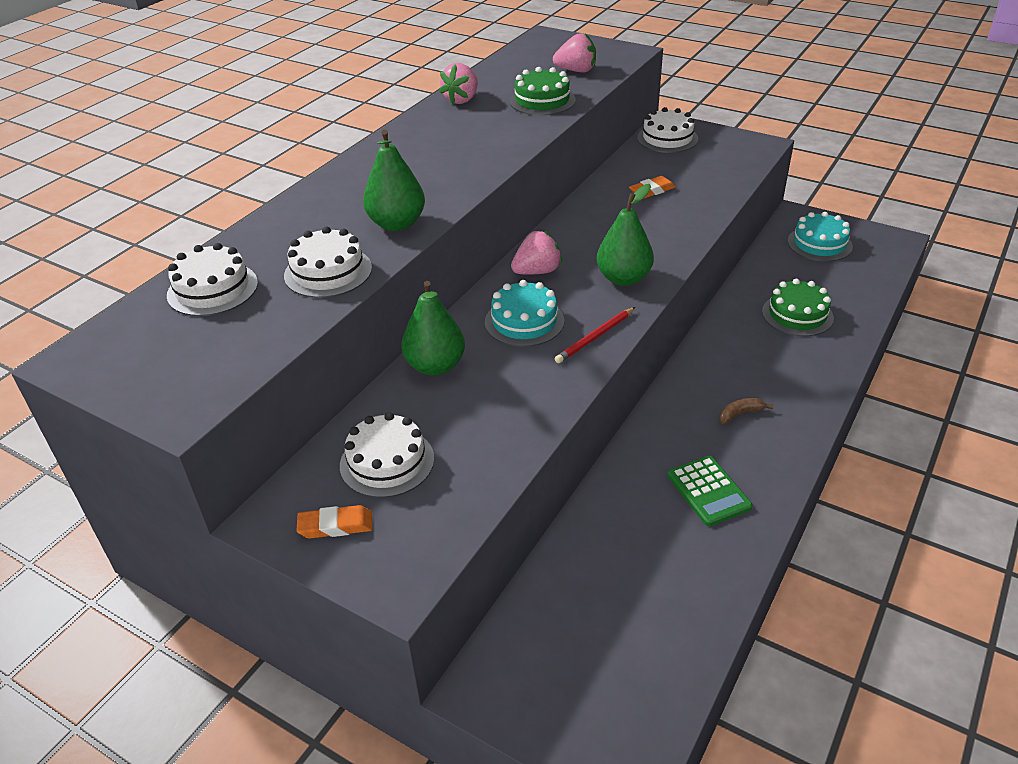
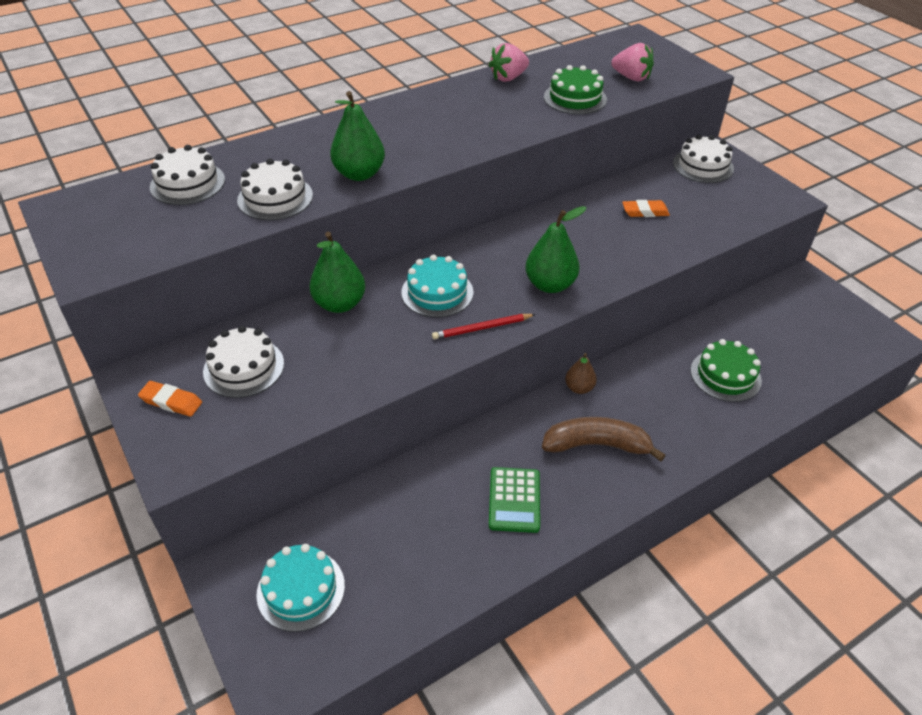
camera: 25 degrees right, 5 degrees up
pink strawberry [511,230,562,275] -> none
brown banana [719,398,774,424] -> brown banana [542,417,666,461], size x2.09
turquoise cake [788,212,853,262] -> turquoise cake moved to [256,544,345,632]
none -> brown pear [565,353,597,394]

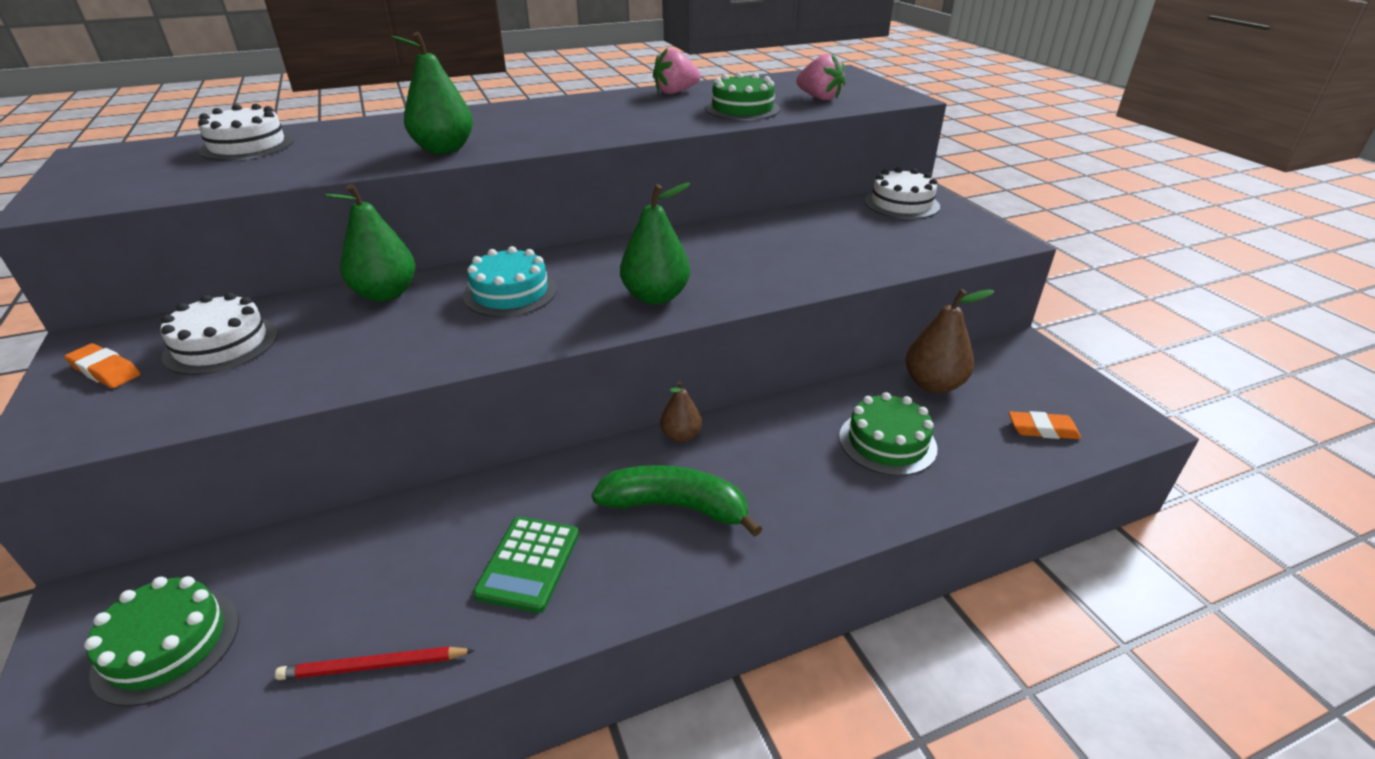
camera: 10 degrees right, 10 degrees down
white cake [237,158,313,220] -> none
turquoise cake [256,544,345,632] -> green cake [84,576,239,707]
red pencil [432,314,536,339] -> red pencil moved to [275,646,475,680]
brown banana [542,417,666,461] -> green banana [591,465,762,537]
orange eraser [622,200,670,217] -> orange eraser moved to [1009,411,1081,439]
none -> brown pear [906,289,994,394]

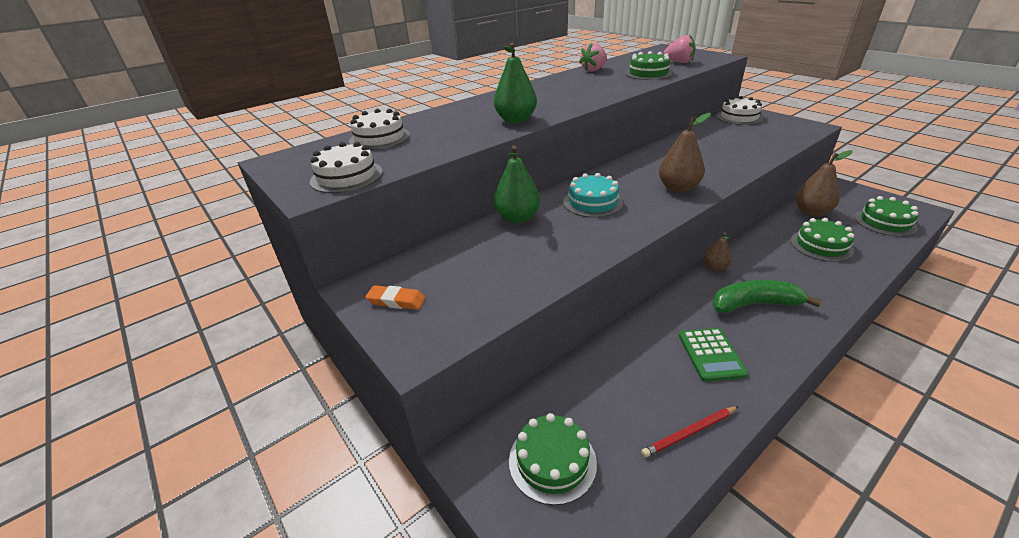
camera: 15 degrees left, 0 degrees up
white cake [161,292,278,375] -> white cake moved to [310,142,383,193]
green pear [620,183,690,305] -> brown pear [659,113,711,193]
orange eraser [1009,411,1081,439] -> green cake [855,196,919,237]

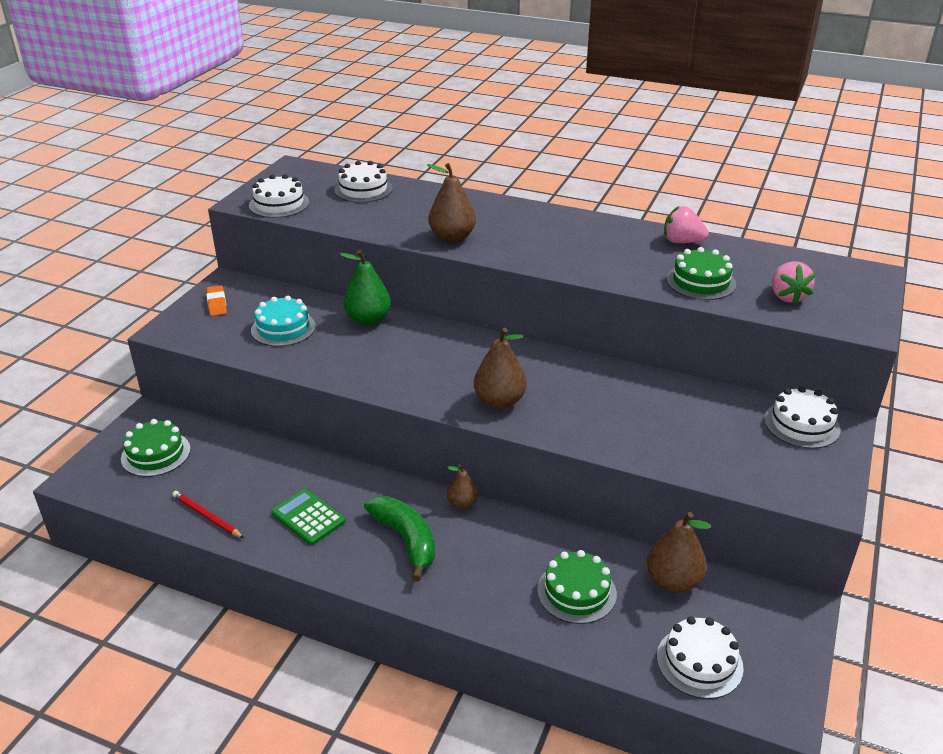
camera: 60 degrees right, 0 degrees up
green pear [494,43,537,123] -> brown pear [427,163,476,243]
turquoise cake [563,173,623,218] -> turquoise cake moved to [251,296,316,347]
green calculator [679,328,748,382] -> green calculator turned 75 degrees clockwise [271,489,345,545]
green cake [855,196,919,237] -> white cake [657,616,744,699]

